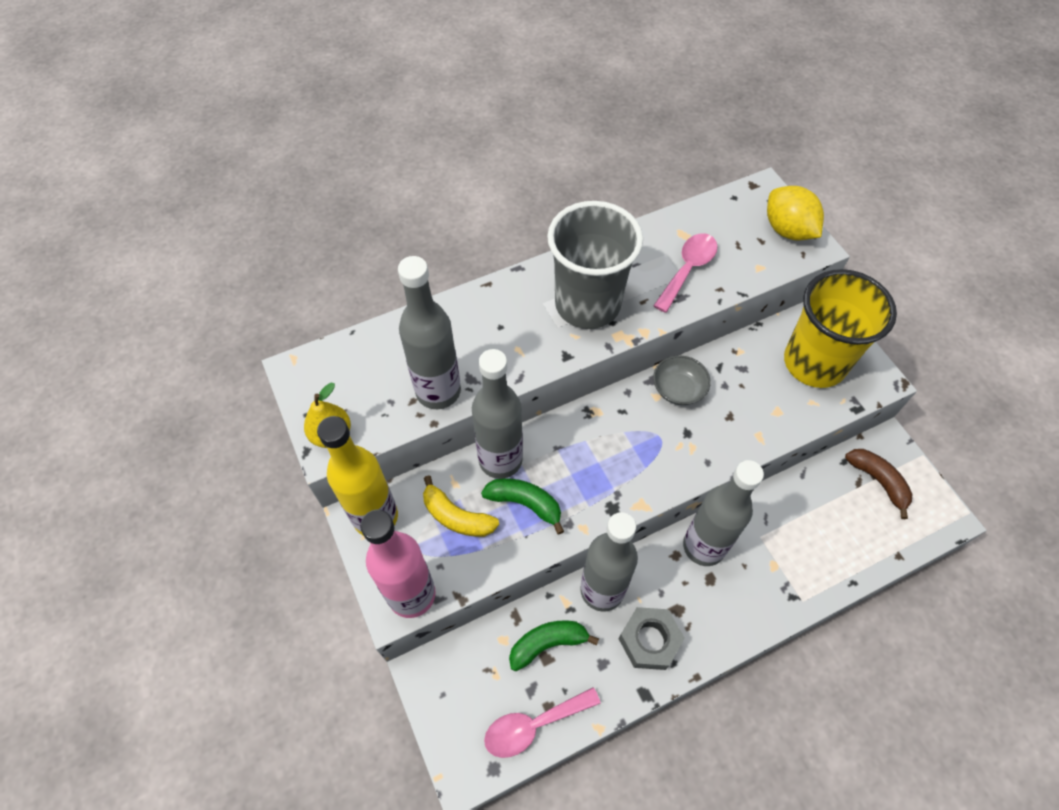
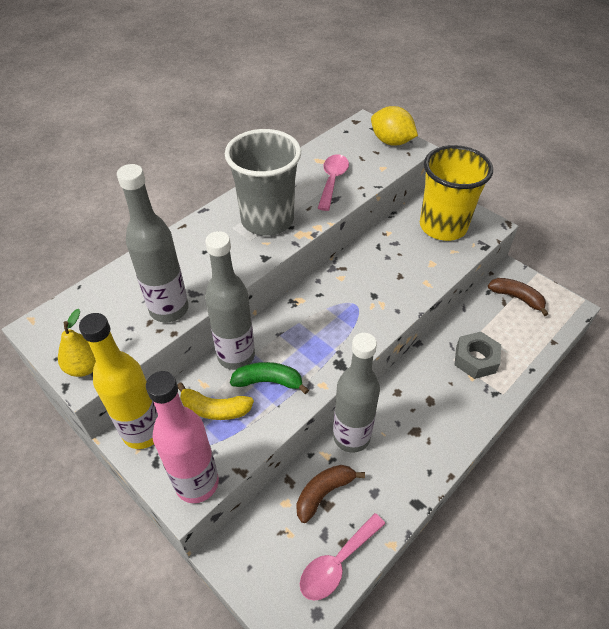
camera: 20 degrees left, 10 degrees down
green banana [509,620,599,671] -> brown banana [296,465,365,523]
grey nut [619,607,685,670] -> grey nut moved to [455,332,501,379]
grey bowl [653,355,711,405] -> none
grey bottle [683,460,764,566] -> none

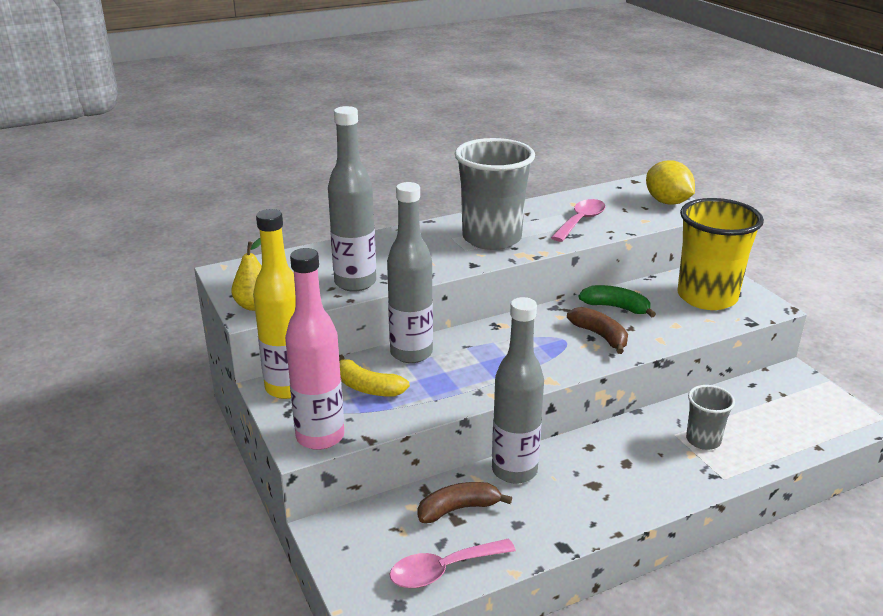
camera: 20 degrees right, 20 degrees down
green banana [230,362,309,394] -> green banana moved to [579,285,656,318]
grey nut [455,332,501,379] -> grey cup [686,385,735,450]
brown banana [488,278,548,316] -> brown banana moved to [567,307,628,354]

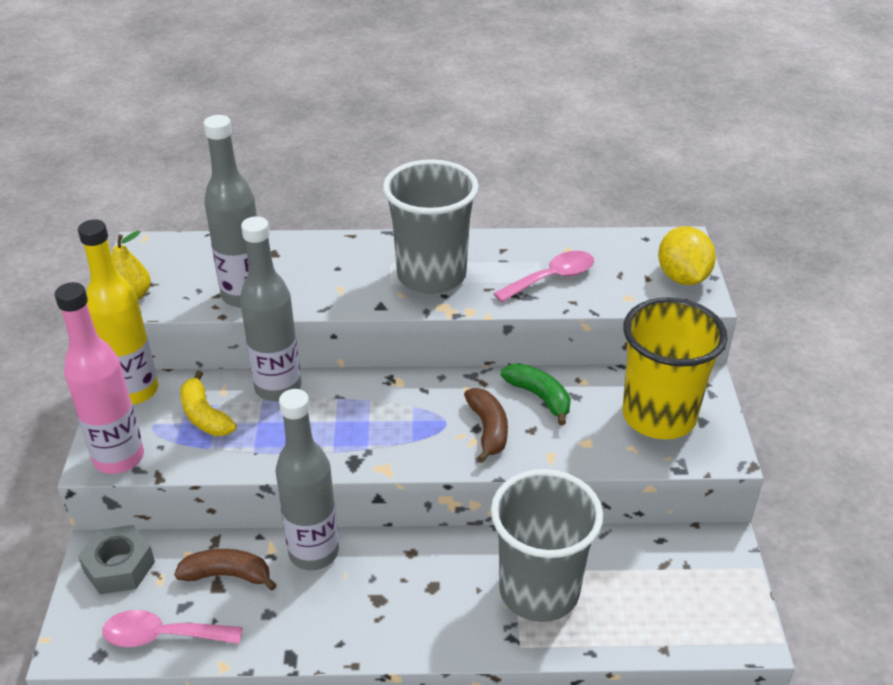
camera: 25 degrees right, 10 degrees up
grey cup [686,385,735,450] -> grey cup [491,469,603,622], size x1.98
none -> grey nut [78,525,155,594]

